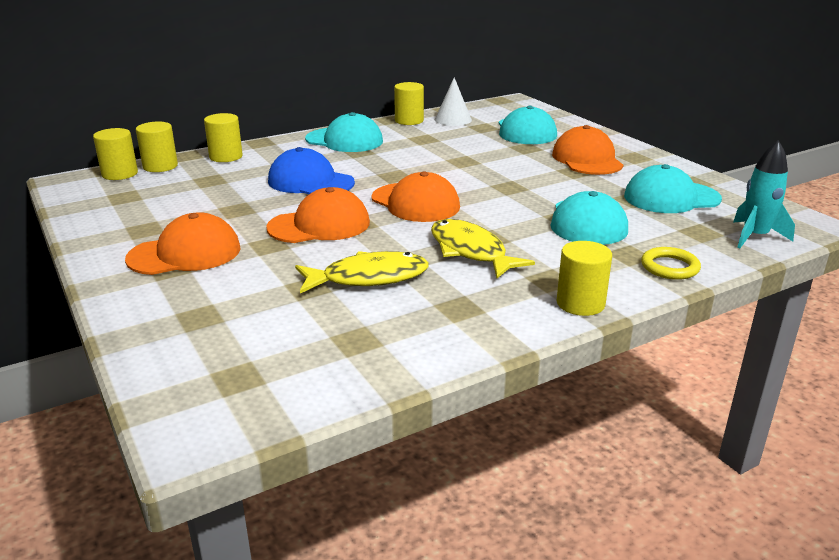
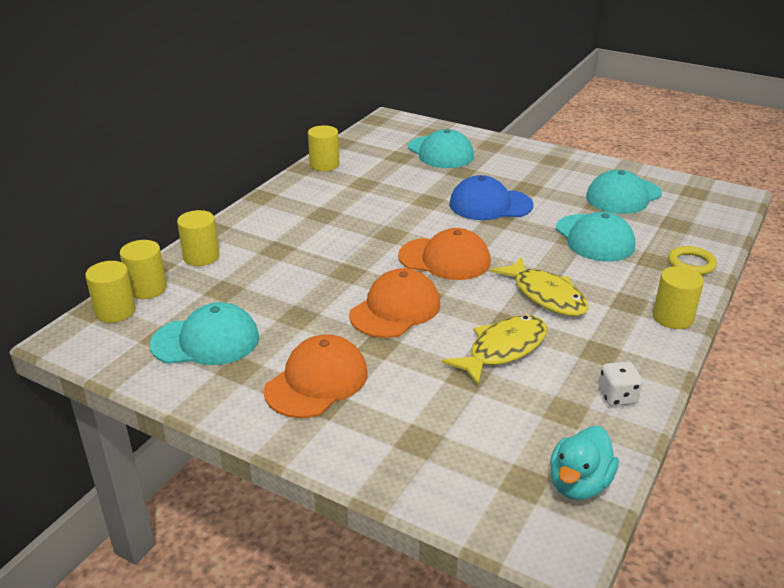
camera: 30 degrees left, 5 degrees up
blue cap [268,147,355,194] -> blue cap moved to [449,175,533,220]
turquoise cap [305,112,383,152] -> turquoise cap moved to [150,302,259,365]
yellow fish [431,219,535,278] -> yellow fish turned 150 degrees counterclockwise [491,257,588,316]
white cone [435,78,472,126] -> none
orange cap [552,125,623,175] -> none
turquoise rocket [733,140,795,248] -> none
none -> turquoise duck [550,426,619,500]
none -> white dice [599,361,643,406]

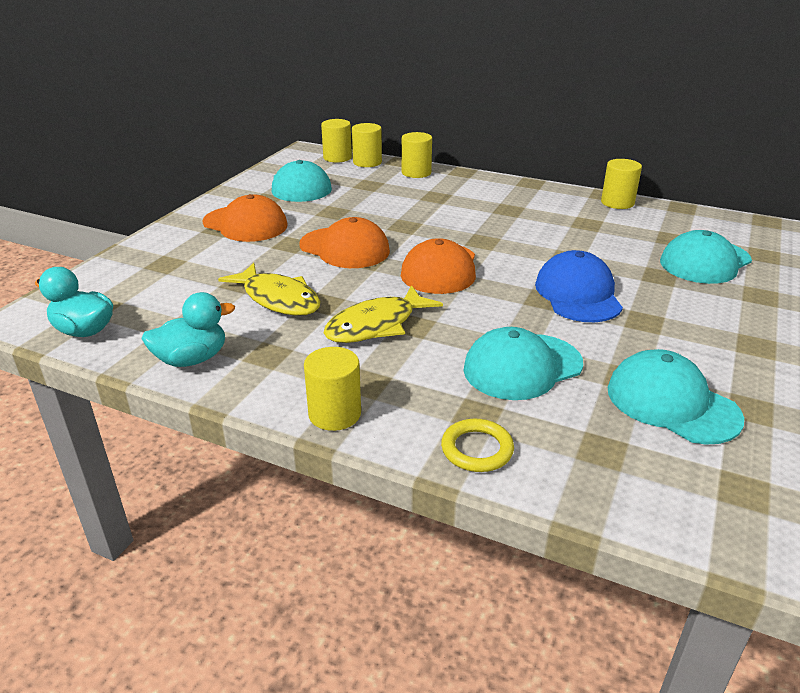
camera: 85 degrees right, 0 degrees up
white dice [599,361,643,406] -> turquoise duck [141,292,235,367]

